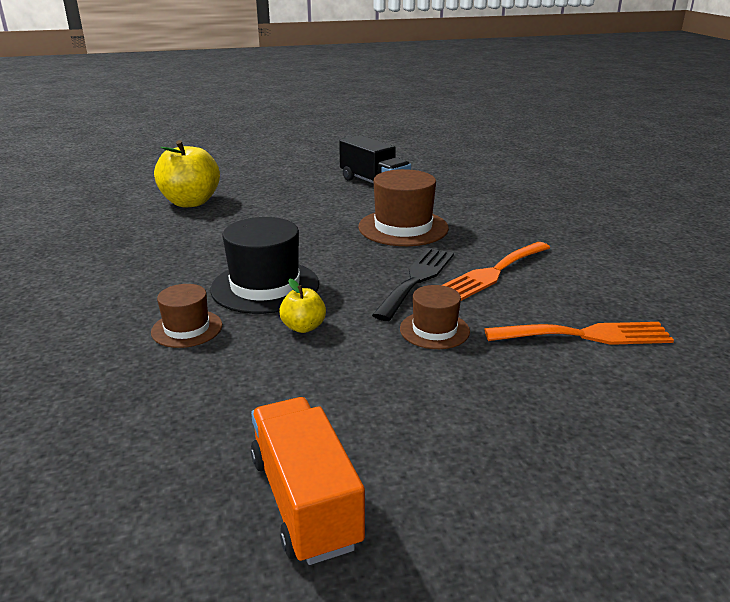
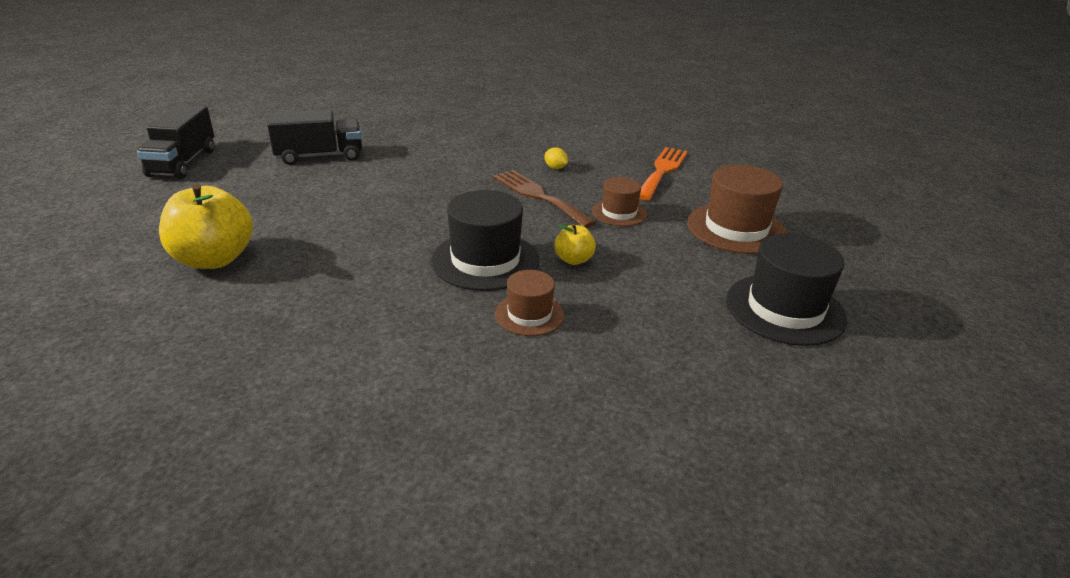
camera: 65 degrees left, 5 degrees up
orange truck [251,397,365,565] -> black hat [726,233,847,346]
brown hat [358,169,449,246] -> brown hat moved to [687,165,787,254]
black fork [372,248,454,321] -> brown fork [493,170,596,228]
orange fork [442,242,550,301] -> yellow lemon [545,147,568,169]
none -> black truck [137,105,214,179]

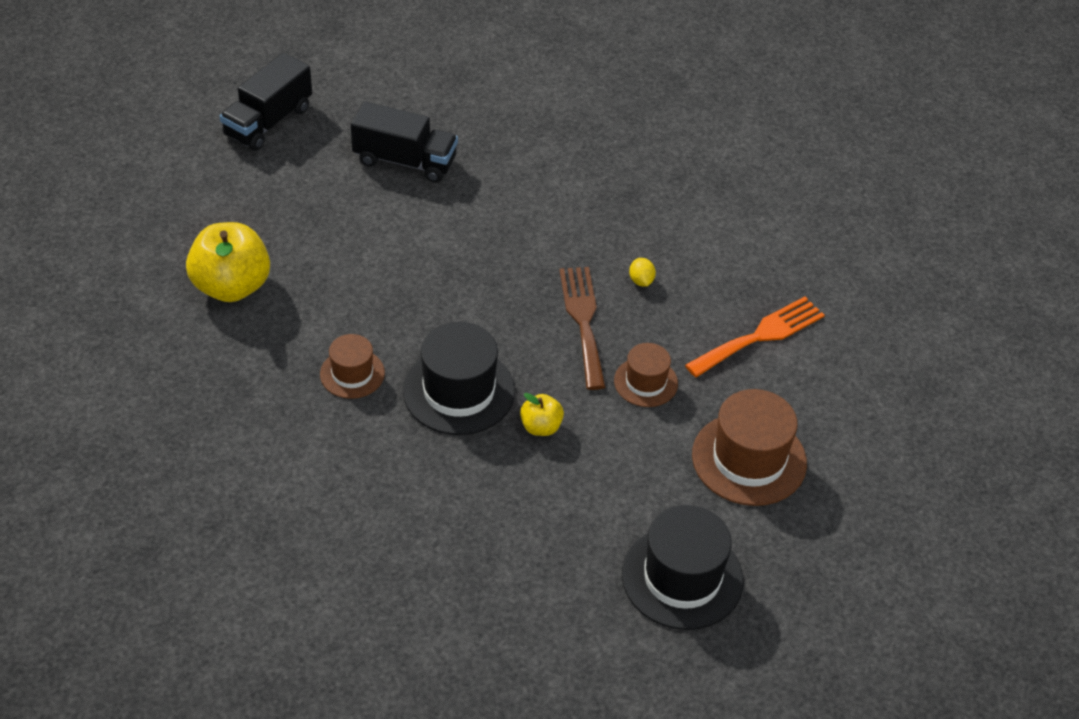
camera: 30 degrees right, 15 degrees up
brown hat [495,270,565,336] -> brown hat moved to [320,334,385,399]

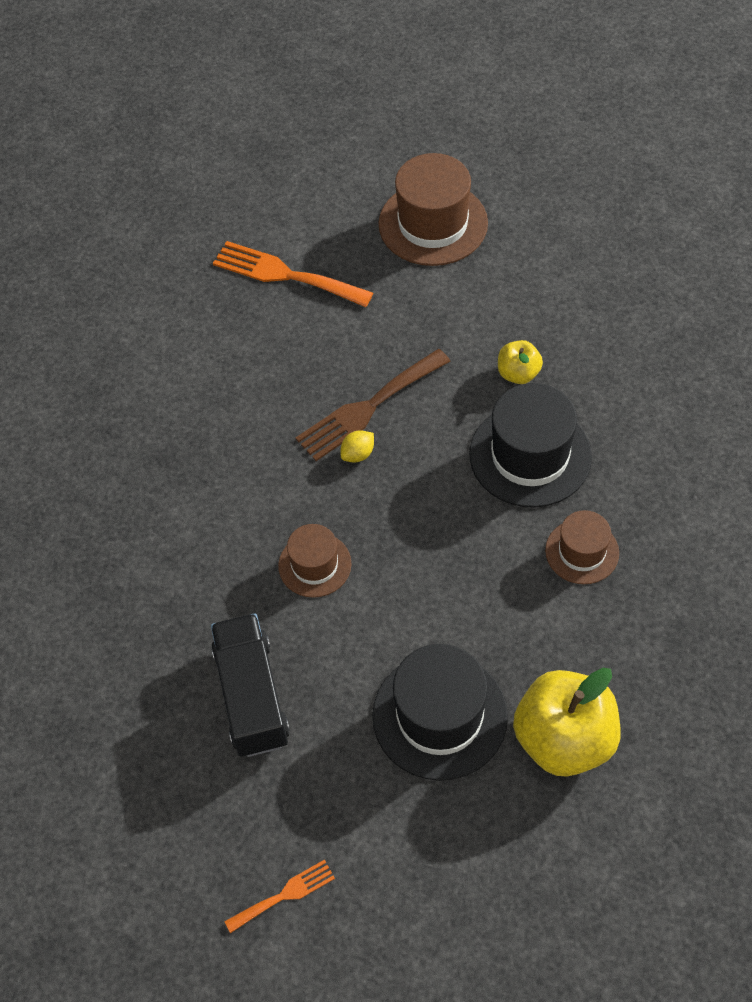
camera: 115 degrees left, 10 degrees up
black truck [220,53,312,151] -> orange fork [224,859,335,933]
brown hat [614,343,678,407] -> brown hat moved to [278,524,352,598]
black hat [622,505,743,630] -> black hat moved to [372,644,508,781]
yellow lemon [629,258,656,287] -> yellow lemon moved to [341,430,374,462]

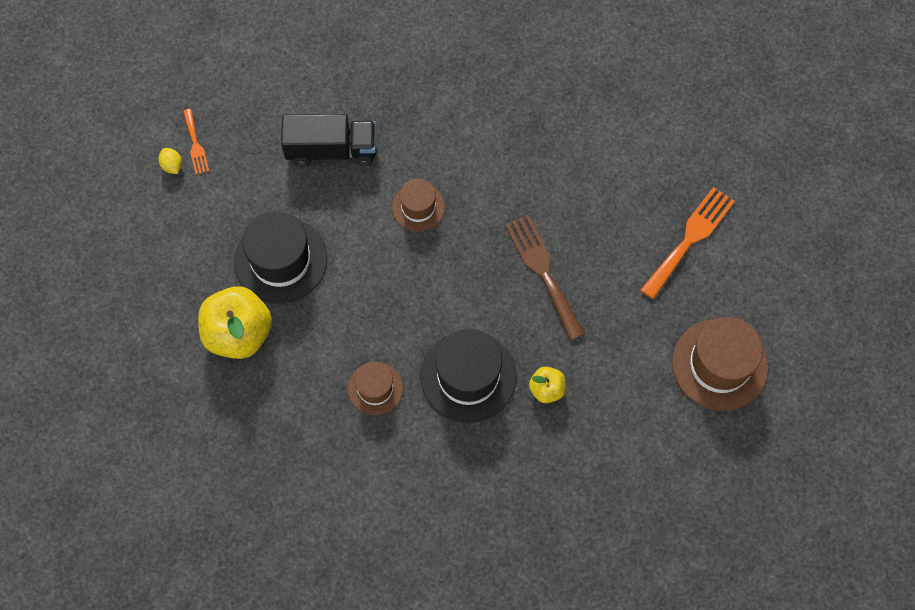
camera: 100 degrees right, 10 degrees up
yellow lemon [341,430,374,462] -> yellow lemon moved to [158,148,182,174]

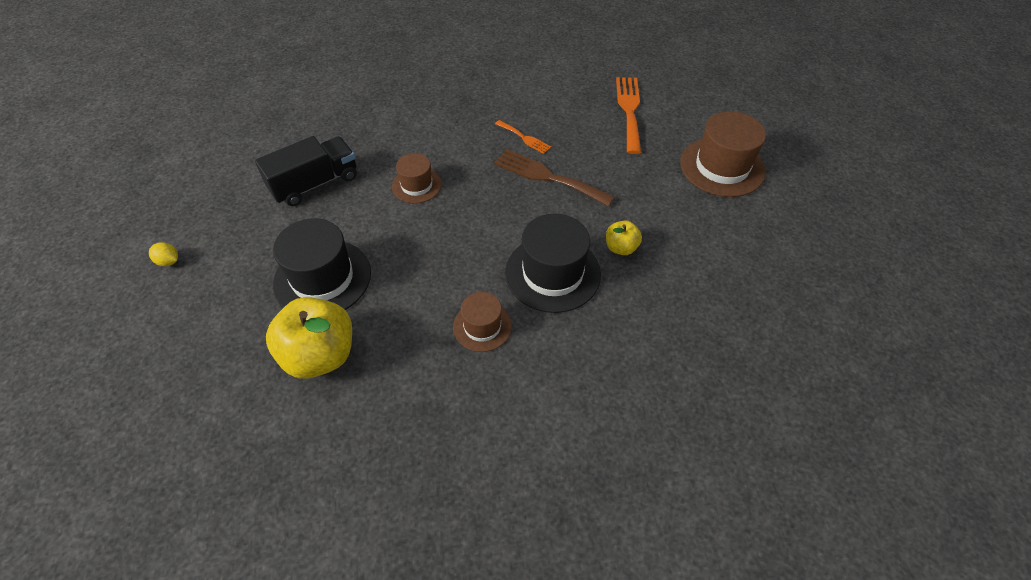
camera: 35 degrees left, 15 degrees down
orange fork [183,109,209,175] -> orange fork moved to [495,120,551,154]

